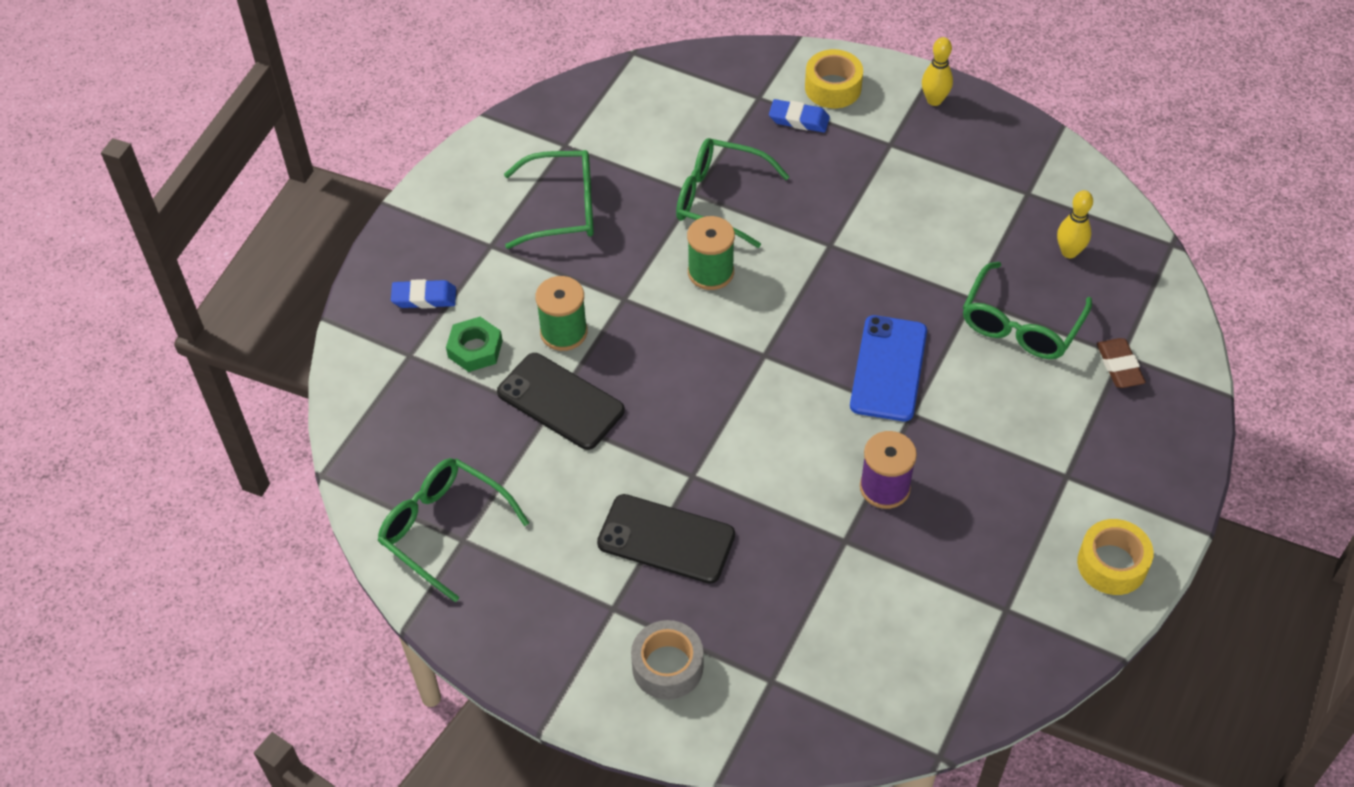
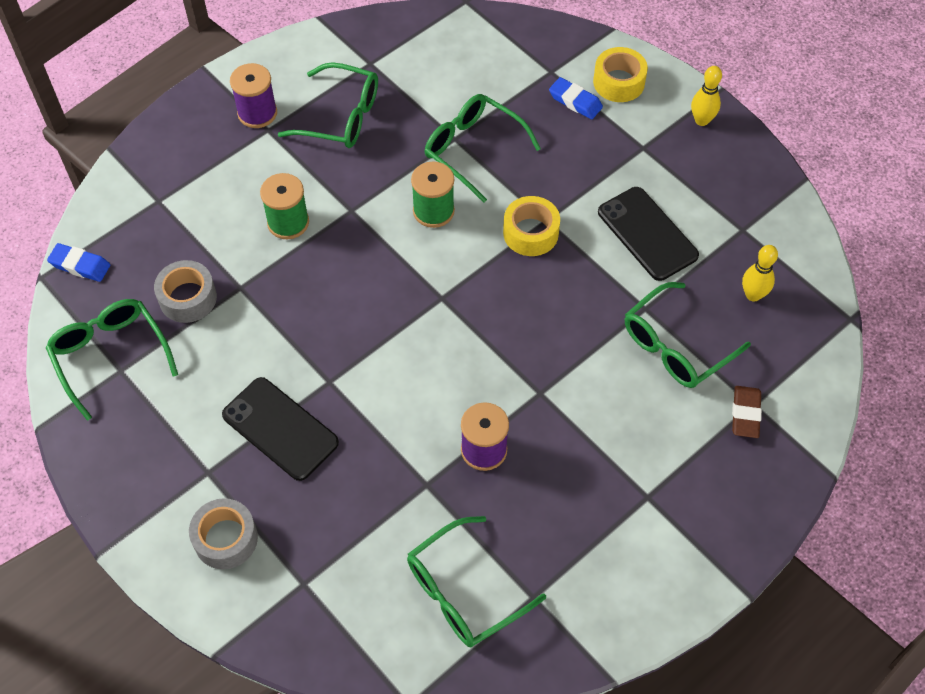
camera: 20 degrees right, 5 degrees up
blue eraser [391,279,456,309] -> blue eraser moved to [47,243,110,282]
green nut [446,317,503,372] -> none
black phone [497,353,625,450] -> black phone moved to [598,187,699,281]
blue phone [850,315,927,421] -> none
yellow tape [1077,519,1154,595] -> yellow tape moved to [503,196,560,256]
none -> grey tape [154,260,217,323]
none -> purple spool [230,63,277,128]
none -> green glasses [407,516,546,647]

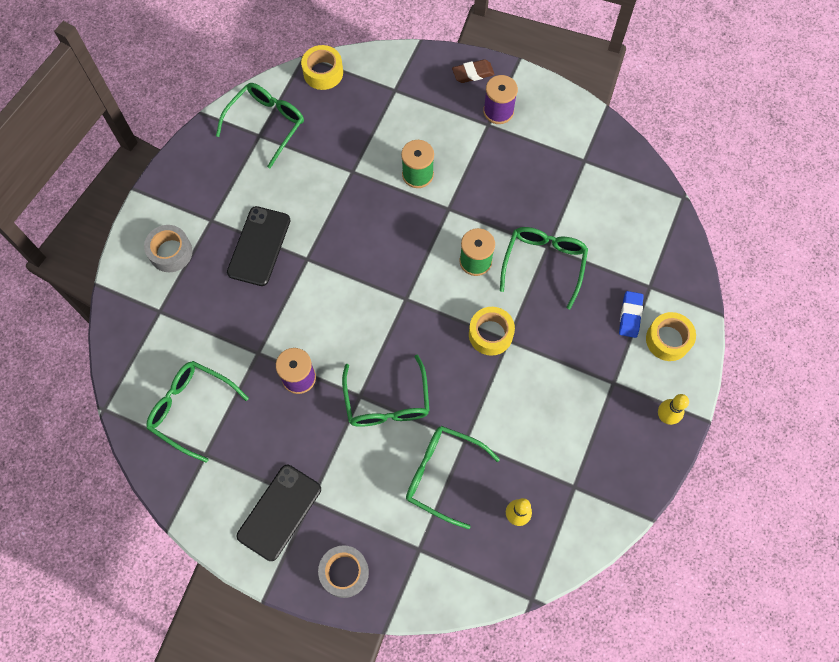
camera: 65 degrees right, 10 degrees up
blue eraser [47,243,110,282] -> yellow tape [301,45,343,90]
grey tape [154,260,217,323] -> grey tape moved to [318,545,369,598]
green glasses [278,62,378,148] -> green glasses moved to [342,355,430,427]
black phone [598,187,699,281] -> black phone moved to [237,465,321,561]
brown eraser [732,386,762,438] -> brown eraser moved to [452,59,495,83]

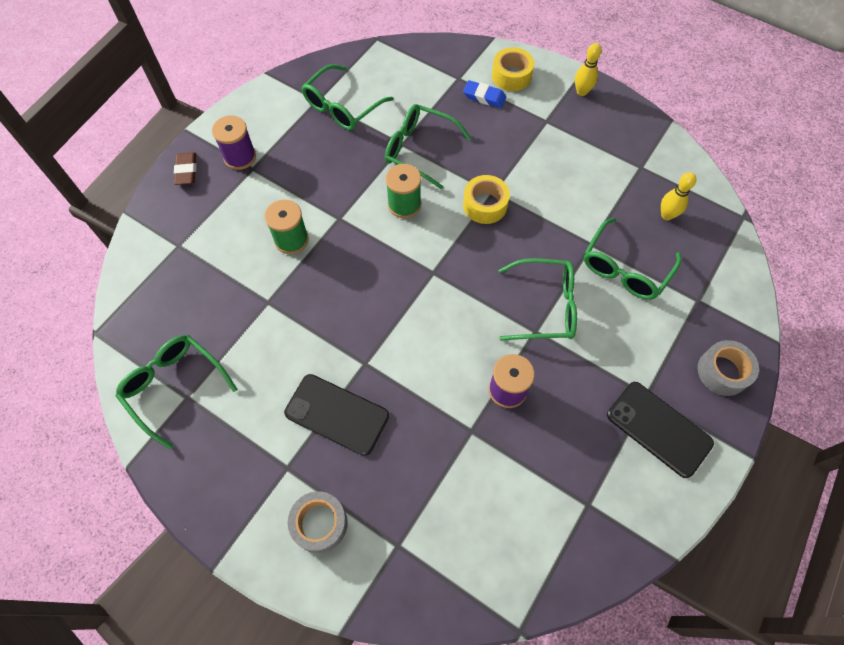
camera: 80 degrees left, 5 degrees down
green glasses [147,361,249,463] -> green glasses moved to [301,64,394,130]
yellow tape [301,45,343,90] -> none

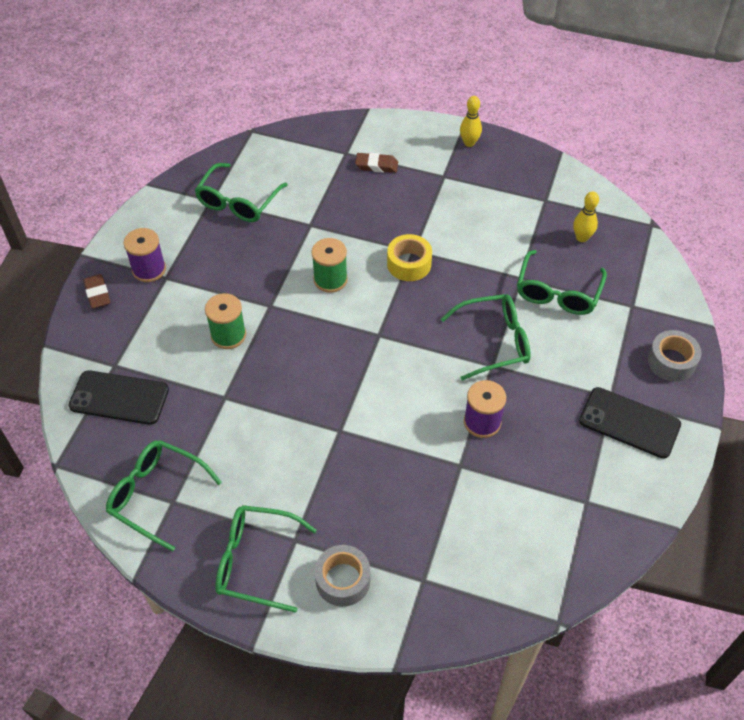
camera: 15 degrees left, 10 degrees down
black phone [284,374,389,456] -> black phone moved to [68,370,169,425]
green glasses [385,104,471,190] -> green glasses moved to [215,505,317,613]
blue eraser [463,80,506,108] -> brown eraser [355,153,398,173]
yellow tape [492,47,534,91] -> none

